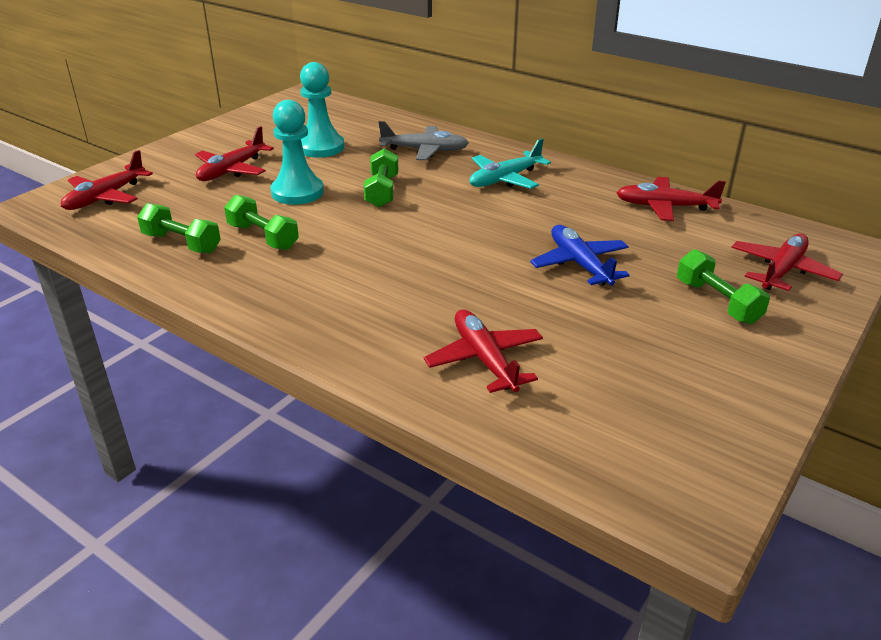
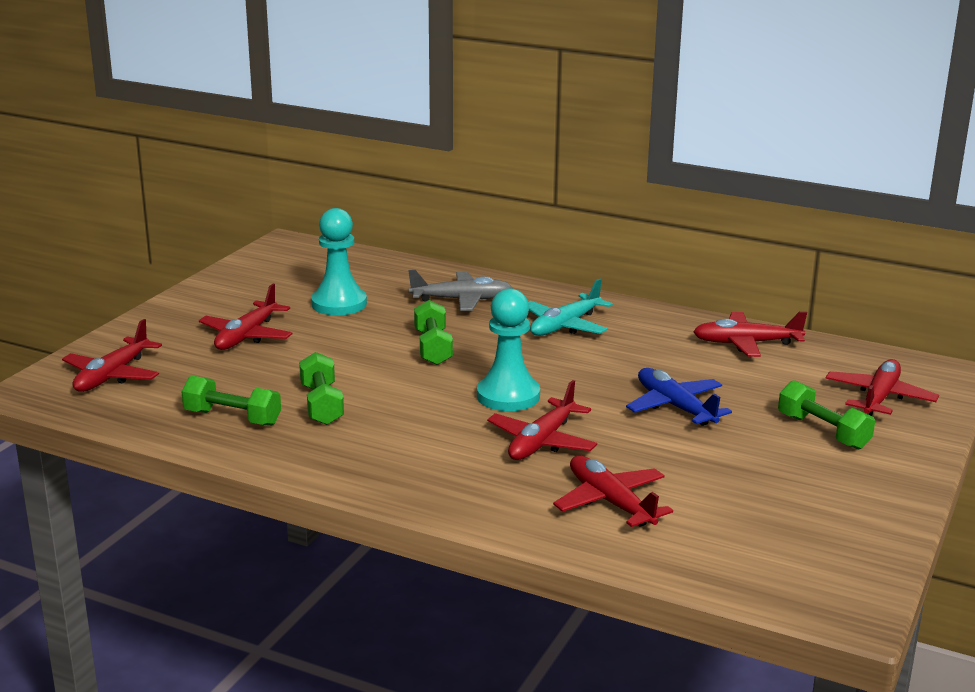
camera: 10 degrees left, 10 degrees down
green dumbbell [224,195,299,250] -> green dumbbell turned 45 degrees clockwise [299,352,344,425]
turquoise pawn [271,100,324,205] -> turquoise pawn moved to [477,288,540,411]
none -> red plane [487,380,597,460]

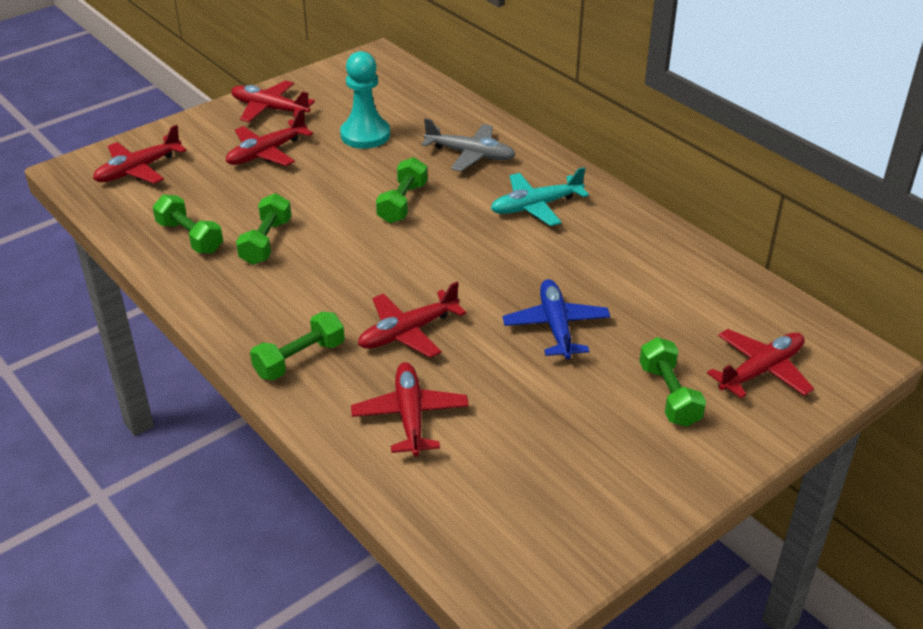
camera: 25 degrees right, 15 degrees up
turquoise pawn [477,288,540,411] -> none
red plane [693,311,807,357] -> red plane moved to [231,81,315,122]
none -> green dumbbell [250,312,345,380]

